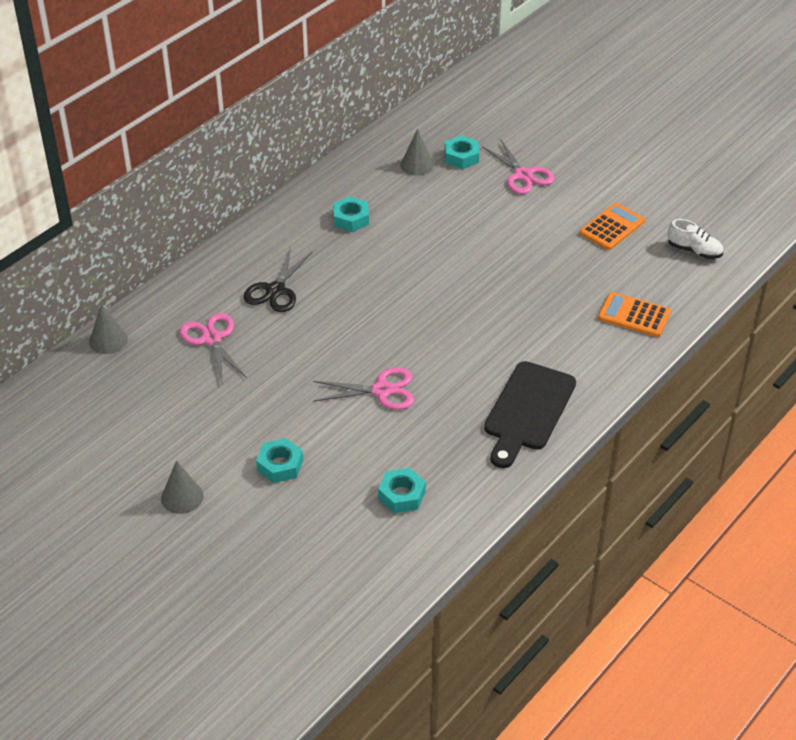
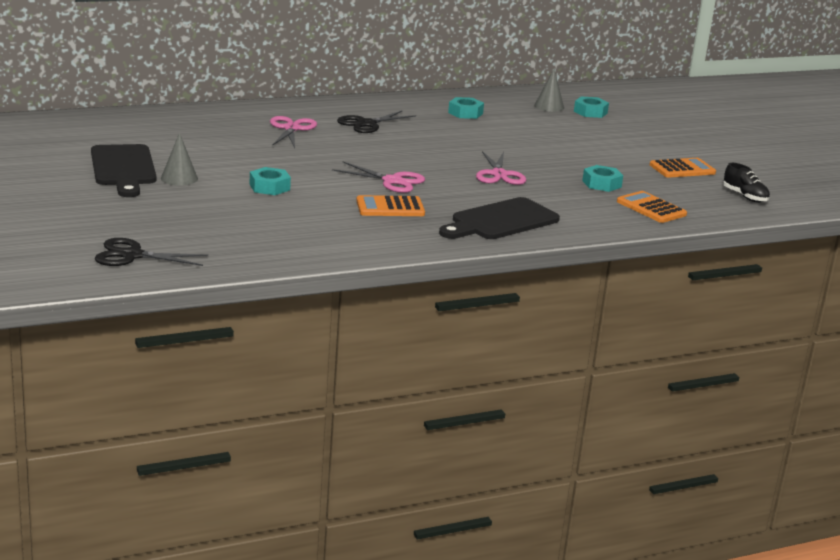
camera: 25 degrees right, 20 degrees down
grey cone [89,304,128,354] -> none
turquoise nut [378,468,426,513] -> turquoise nut moved to [582,165,623,192]
pink scissors [482,139,555,194] -> pink scissors moved to [476,151,526,185]
white shoe [668,219,723,259] -> black shoe [723,163,770,202]
none -> black cutting board [91,144,156,197]
none -> black scissors [94,238,208,266]
none -> orange calculator [356,195,425,216]

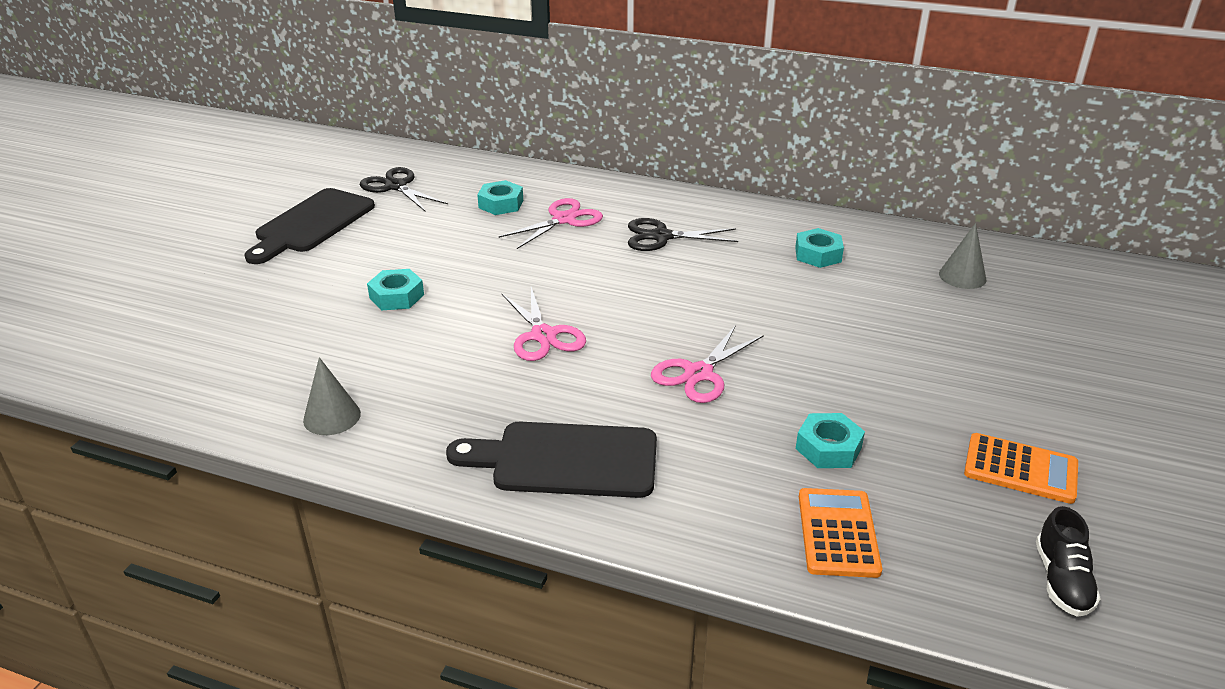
camera: 45 degrees right, 10 degrees up
black scissors [94,238,208,266] -> black scissors moved to [360,167,448,211]
grey cone [161,133,198,186] -> grey cone moved to [303,357,361,435]
orange calculator [356,195,425,216] -> none
turquoise nut [574,97,609,118] -> turquoise nut moved to [477,180,523,215]

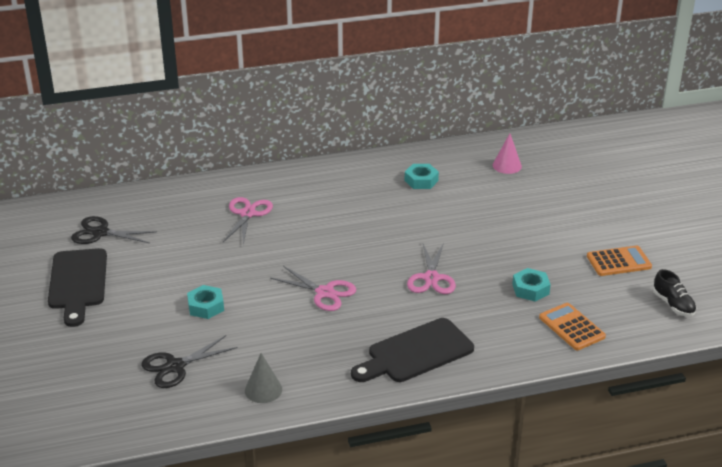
camera: 35 degrees left, 0 degrees up
turquoise nut [477,180,523,215] -> none
black scissors [628,218,738,251] -> black scissors moved to [141,335,237,388]
grey cone [939,223,987,289] -> pink cone [493,133,522,174]

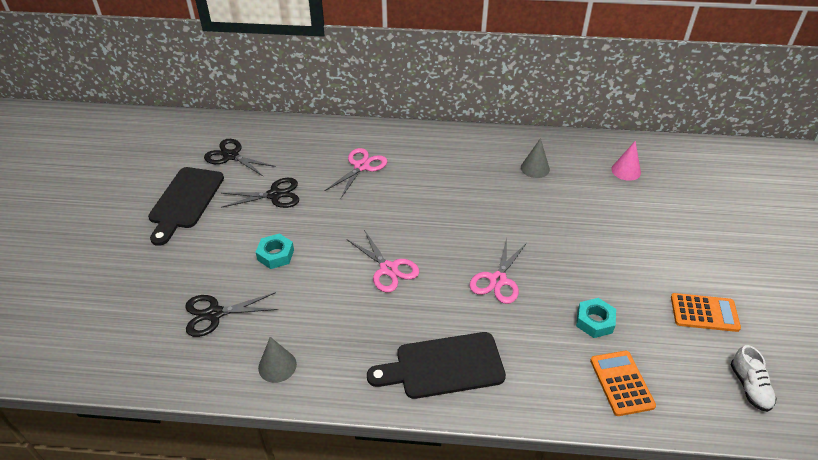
camera: 20 degrees right, 10 degrees up
turquoise nut [405,164,439,189] -> grey cone [521,138,550,178]
black shoe [653,269,696,317] -> white shoe [731,345,776,412]
none -> black scissors [221,178,299,208]

